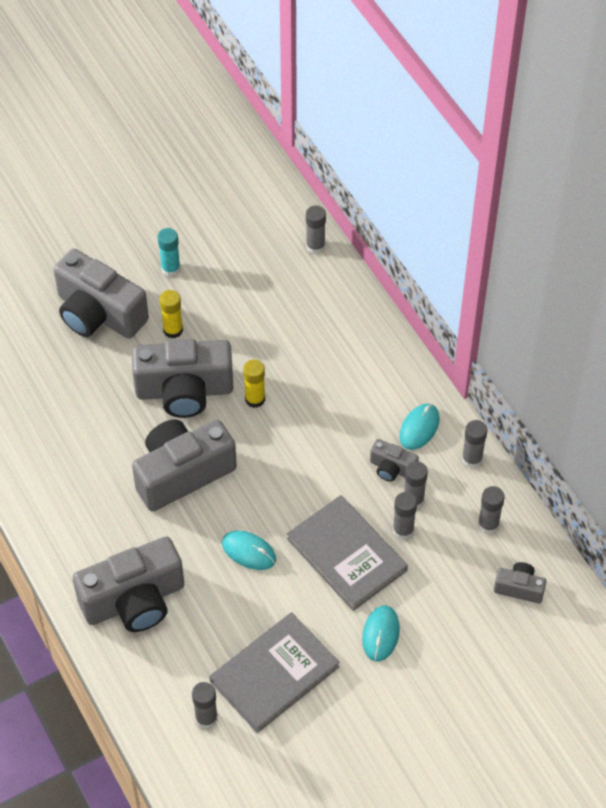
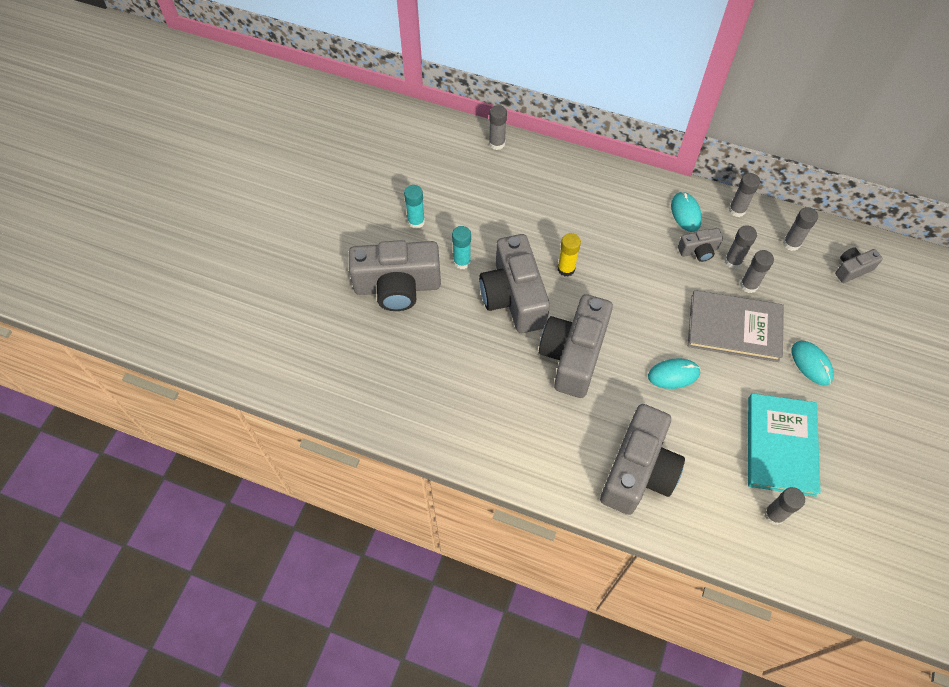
camera: 40 degrees left, 5 degrees up
grey camera [132,339,234,418] -> grey camera turned 120 degrees clockwise [479,234,550,333]
yellow glue stick [160,290,183,338] -> turquoise glue stick [452,226,471,269]
grey book [210,612,339,733] -> turquoise book [748,393,821,497]

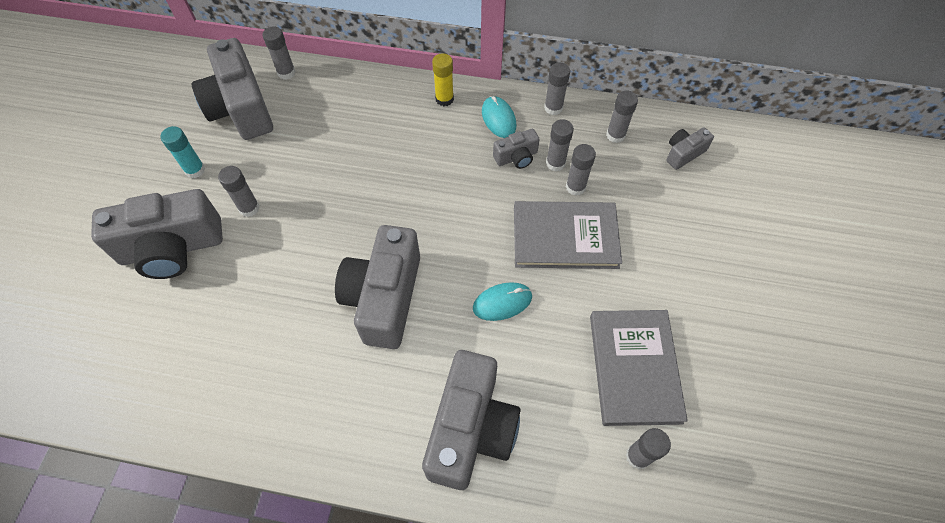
camera: 10 degrees left, 0 degrees up
turquoise glue stick [452,226,471,269] -> grey glue stick [218,166,260,217]
grey camera [479,234,550,333] -> grey camera moved to [192,38,273,140]
yellow glue stick [558,233,581,277] -> yellow glue stick moved to [432,53,454,106]
turquoise book [748,393,821,497] -> grey book [590,310,688,426]
turquoise mouse [792,341,834,386] -> none

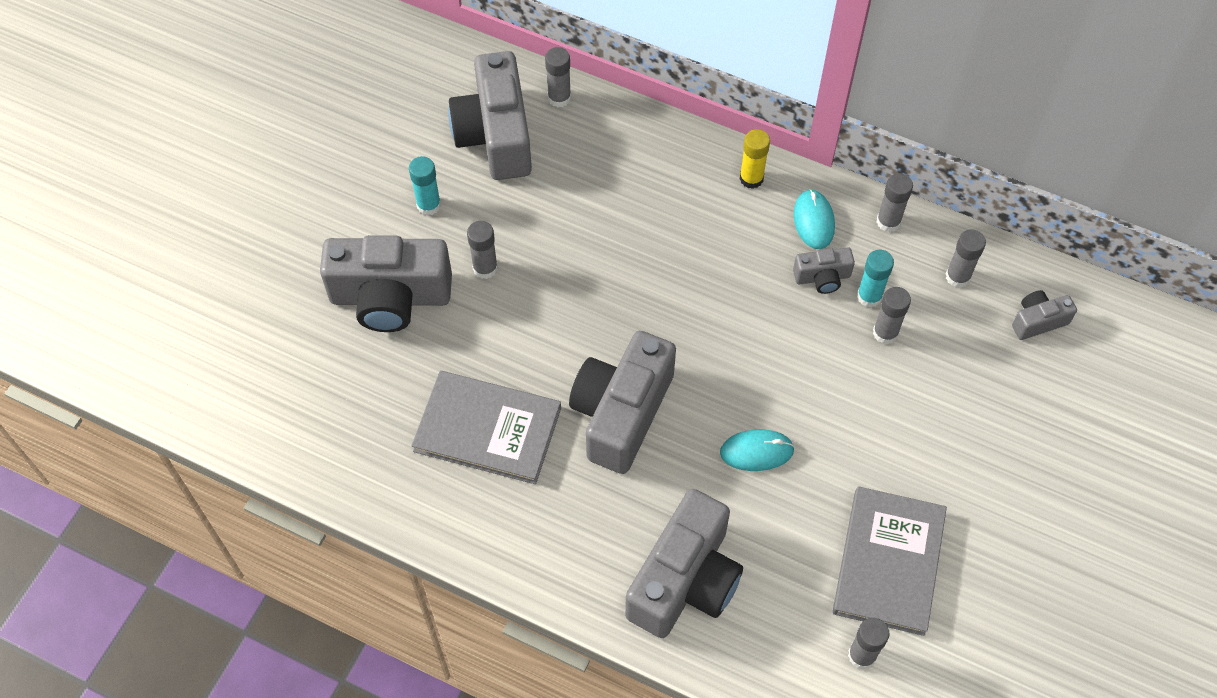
camera: 15 degrees right, 0 degrees up
grey book [514,201,622,269] -> grey book moved to [411,371,561,484]
grey glue stick [546,119,574,172] -> turquoise glue stick [857,250,894,308]

